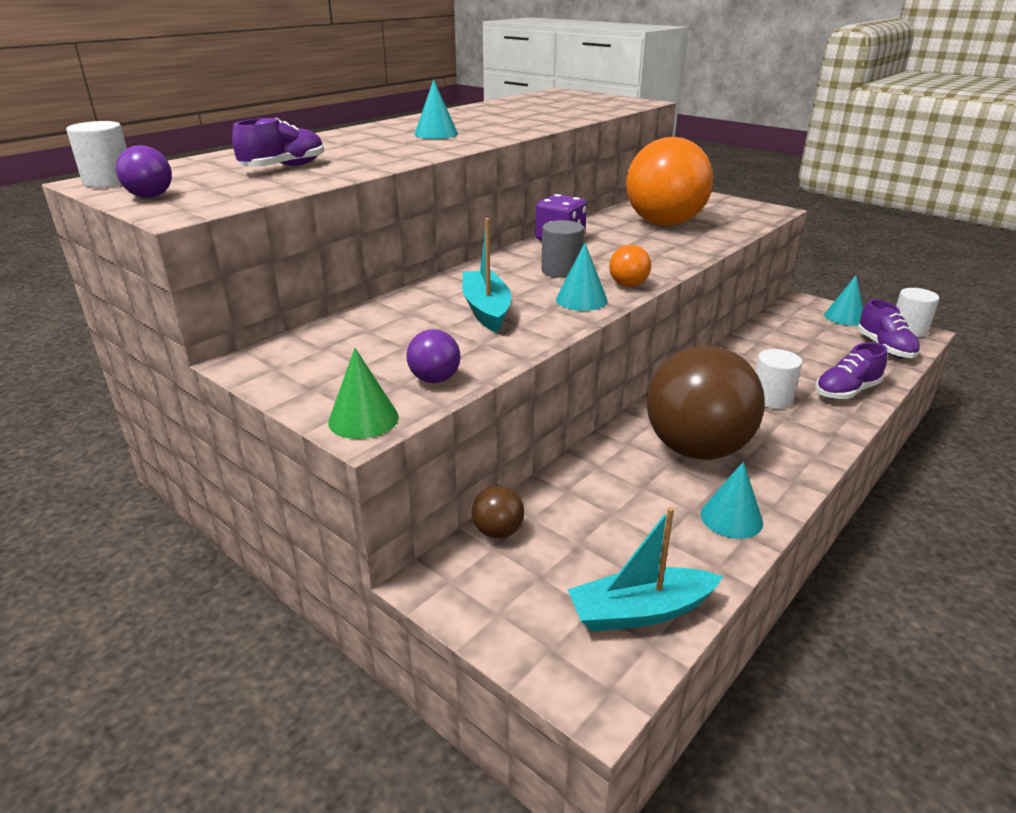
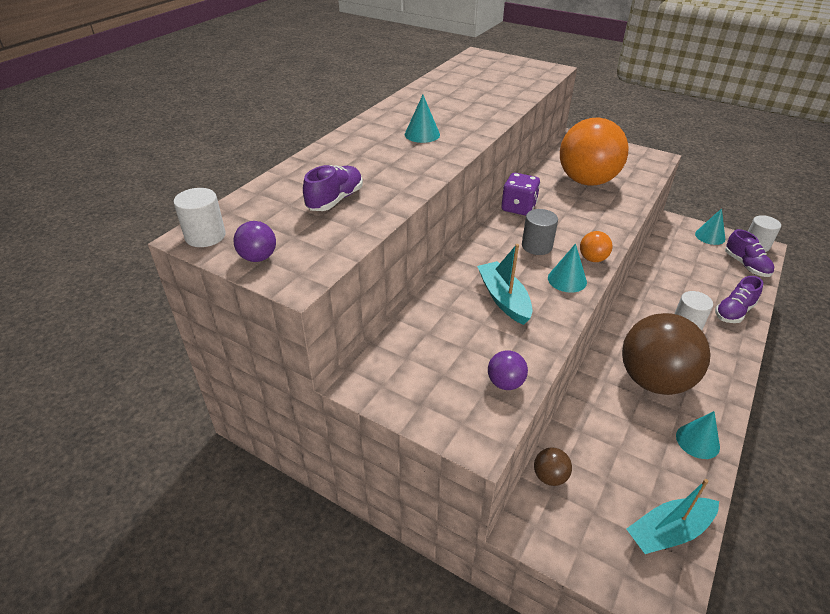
camera: 10 degrees left, 10 degrees up
green cone [328,348,399,439] -> none

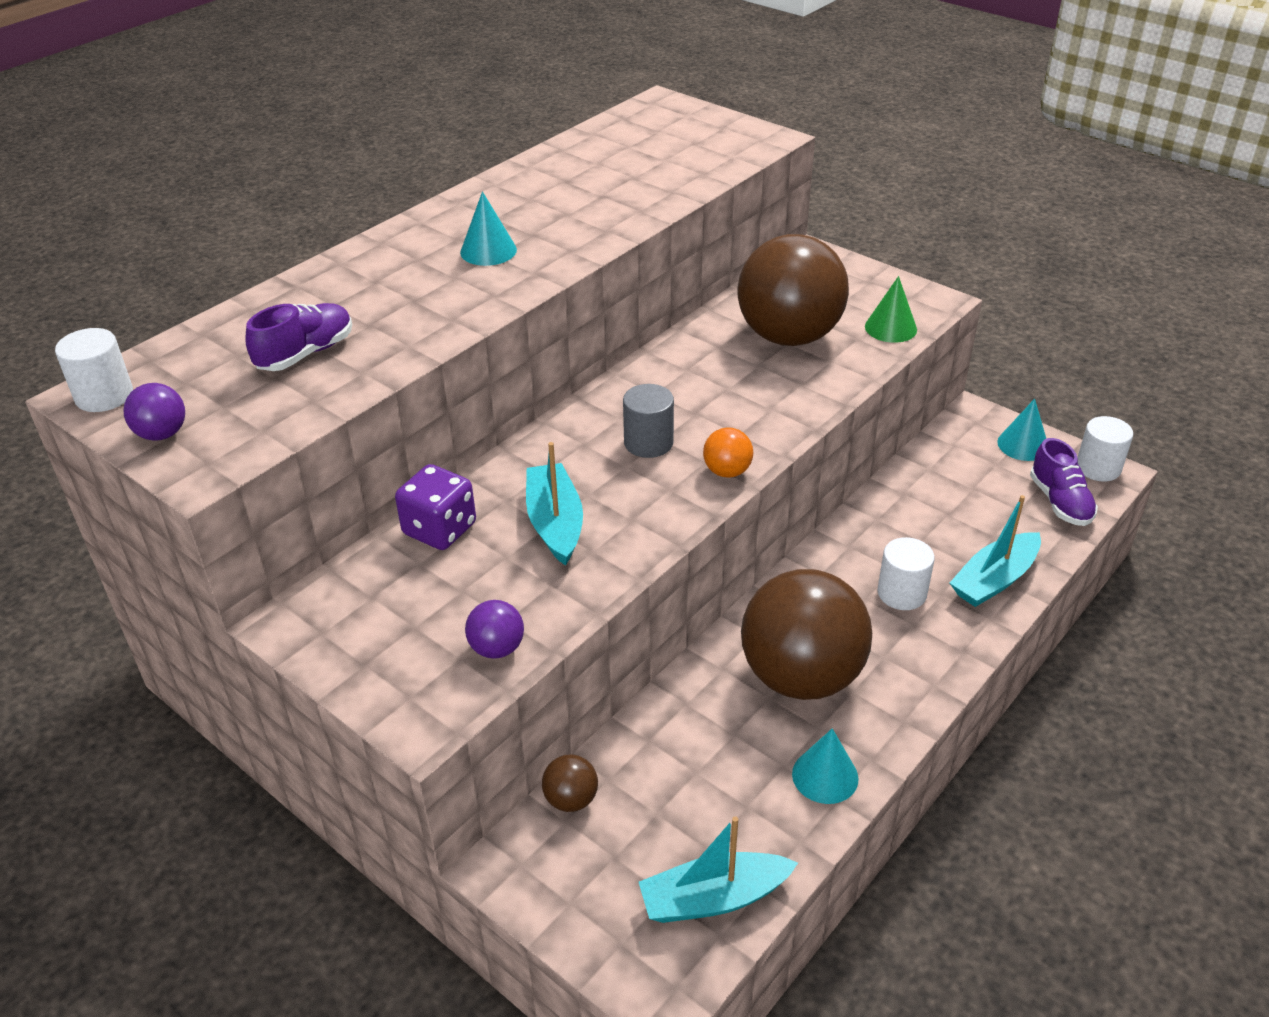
camera: 10 degrees right, 0 degrees up
purple dice [501,173,540,216] -> purple dice moved to [395,464,476,550]
turquoise cone [548,244,587,293] -> none
orange ball [560,117,628,186] -> brown ball [737,234,849,346]
purple shoe [715,276,763,323] -> turquoise boat [950,495,1041,607]
none -> green cone [865,276,917,343]

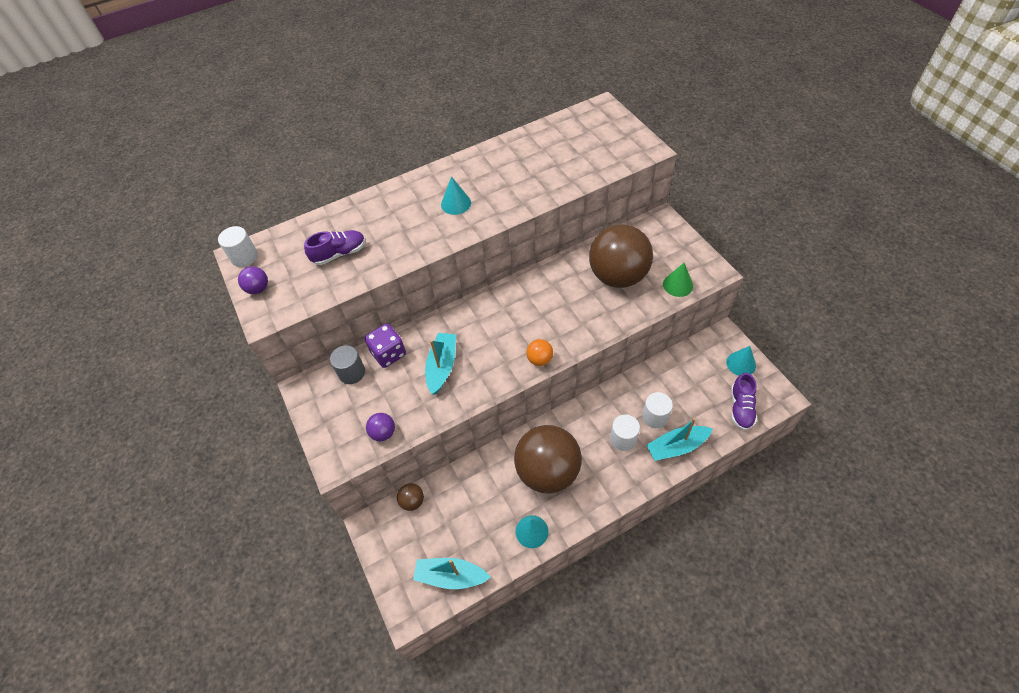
camera: 25 degrees right, 15 degrees up
grey cylinder [623,384,674,458] -> grey cylinder moved to [330,345,365,384]
white cylinder [1077,416,1133,482] -> white cylinder moved to [642,392,673,428]

